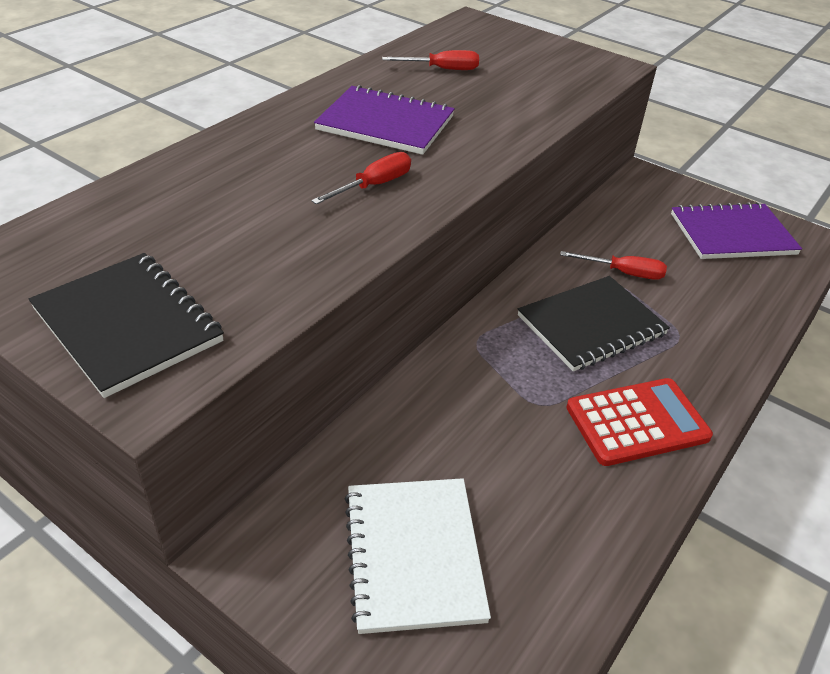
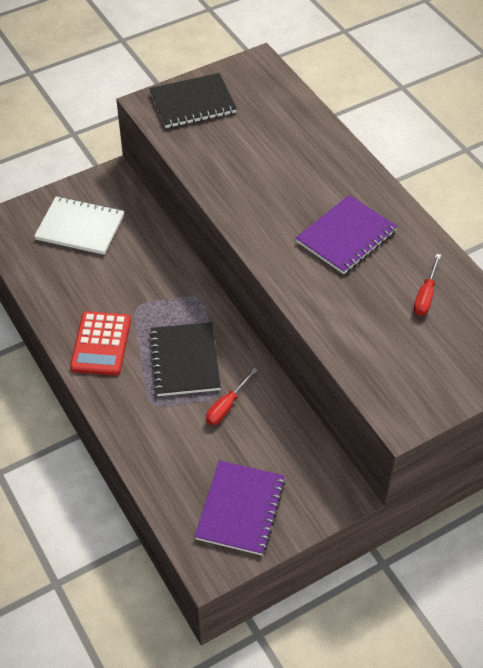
camera: 115 degrees right, 10 degrees up
red screwdriver [311,152,411,205] -> none

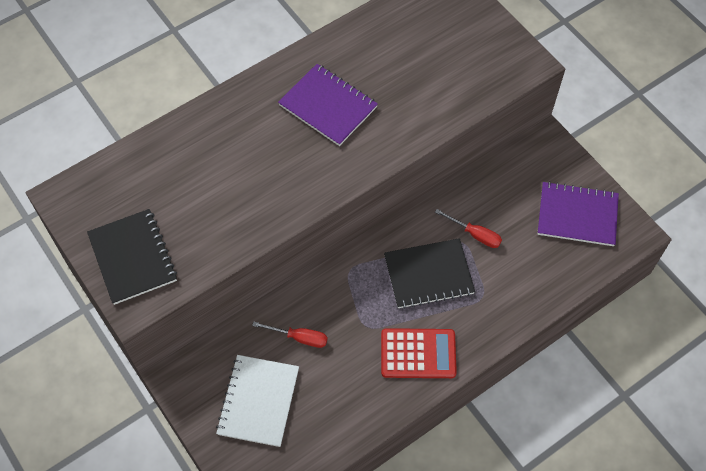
camera: 95 degrees left, 10 degrees up
red screwdriver [414,254,441,316] -> red screwdriver moved to [252,322,328,348]

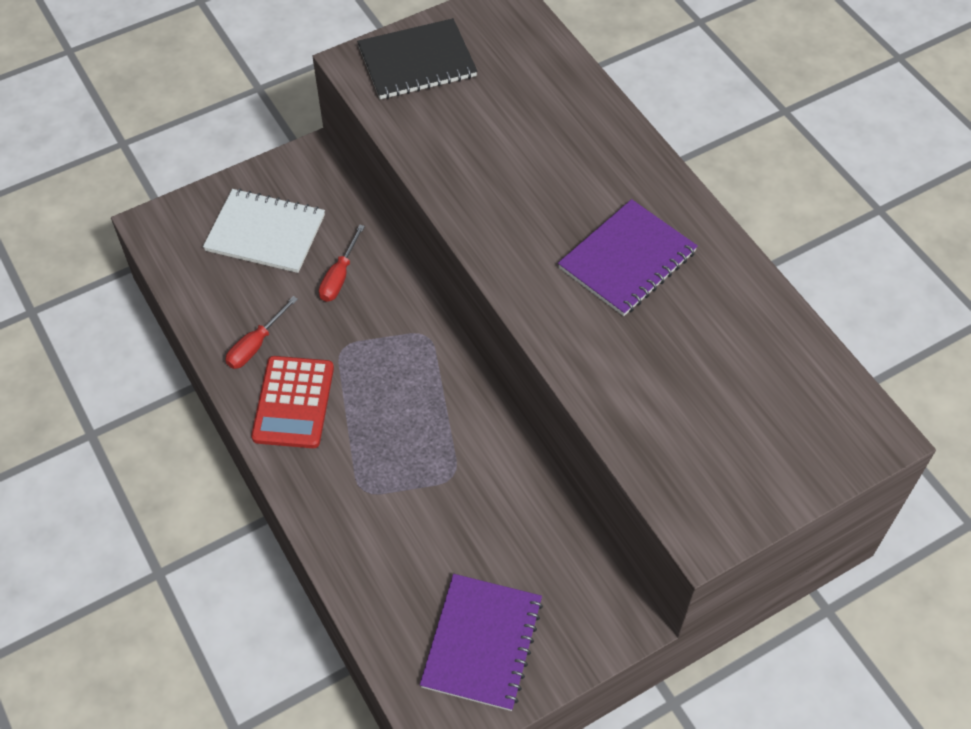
camera: 95 degrees right, 5 degrees down
black notebook [384,238,475,309] -> none
red screwdriver [435,209,502,248] -> red screwdriver moved to [225,296,298,369]

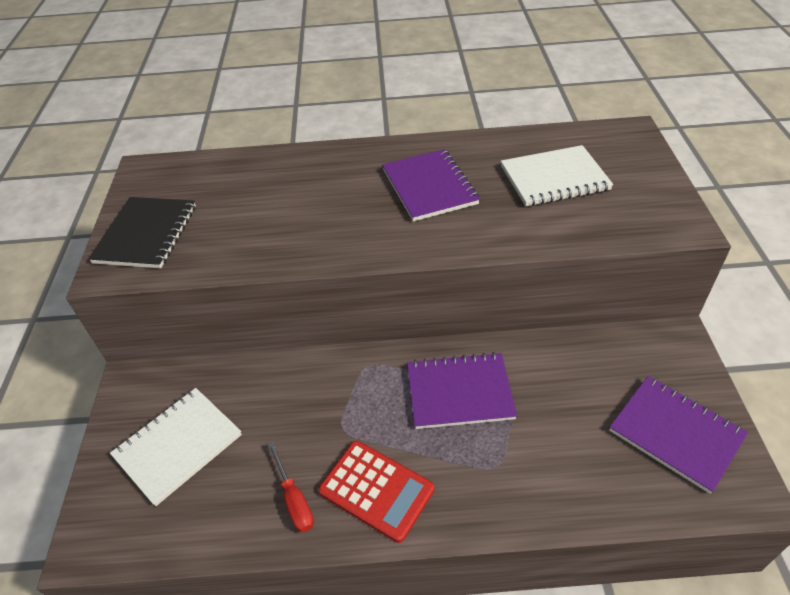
camera: 60 degrees left, 10 degrees down
red screwdriver [319,224,365,302] -> none
none -> purple notebook [407,352,517,429]
none -> white notebook [501,145,613,206]

